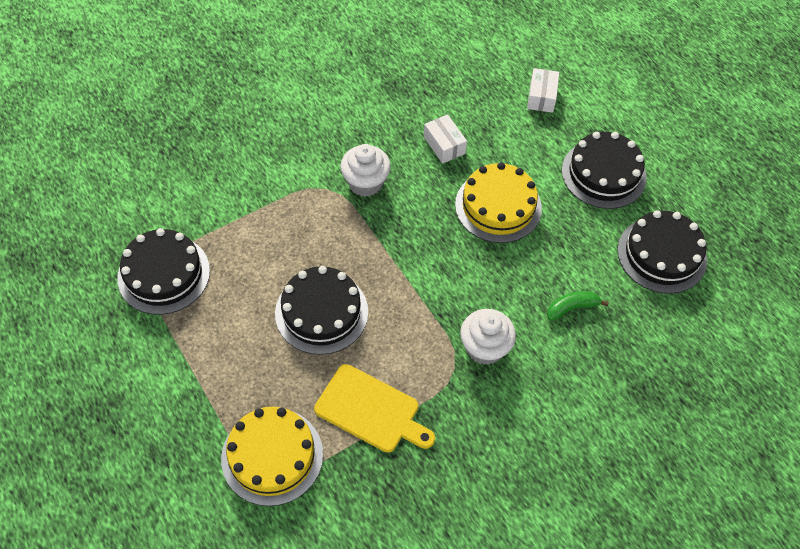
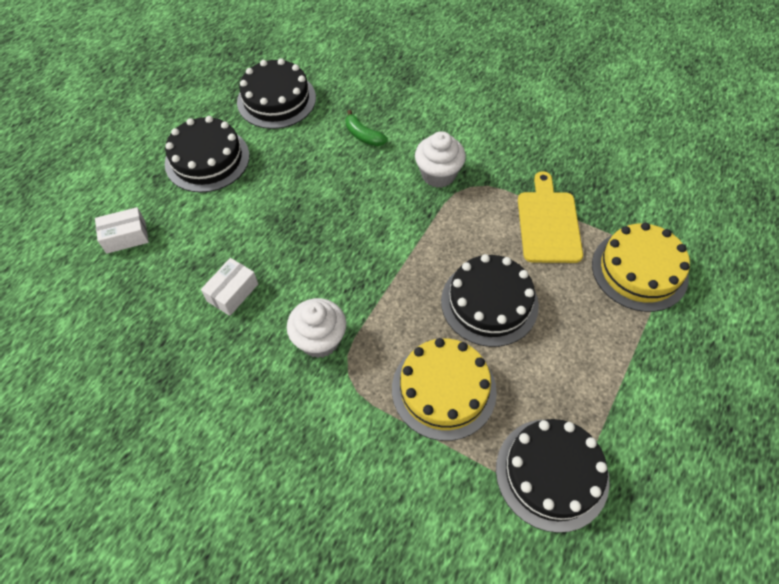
camera: 115 degrees left, 0 degrees up
yellow cake [455,162,542,243] -> yellow cake moved to [392,338,497,441]

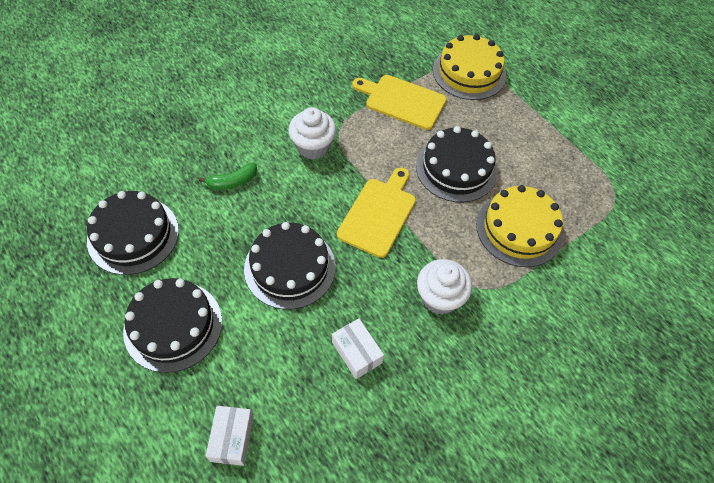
camera: 70 degrees left, 0 degrees up
black cake [496,419,610,533] -> black cake moved to [244,222,336,310]
none -> yellow cutting board [337,168,416,258]

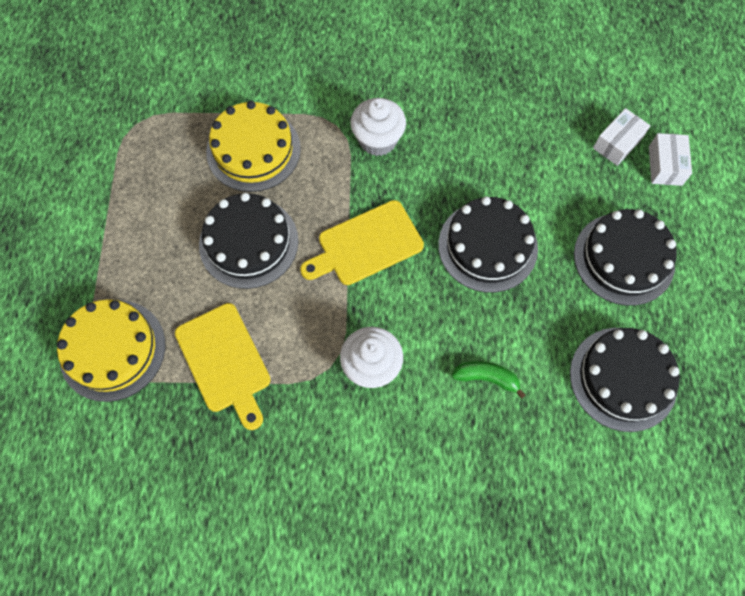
camera: 140 degrees left, 10 degrees up
white box [332,318,384,379] -> white box moved to [649,133,692,186]

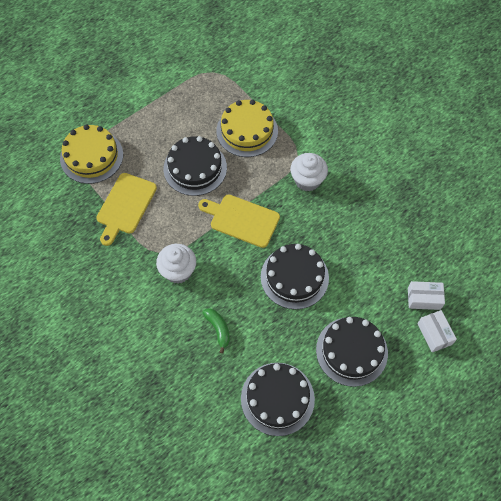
camera: 50 degrees right, 5 degrees down
white box [649,133,692,186] -> white box turned 75 degrees counterclockwise [417,310,457,352]

